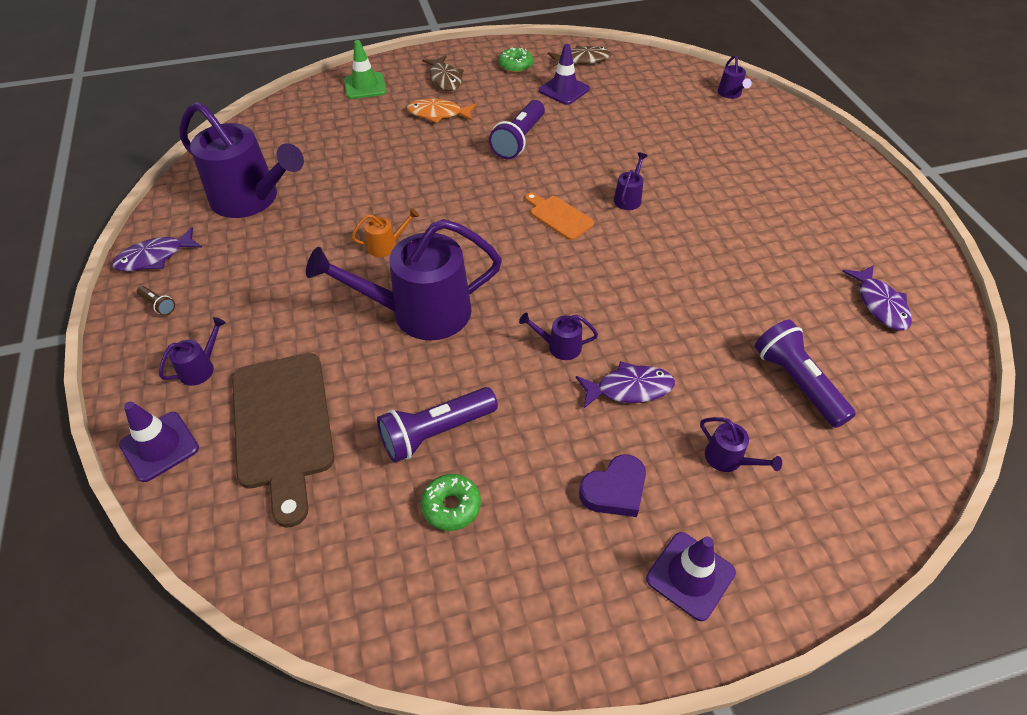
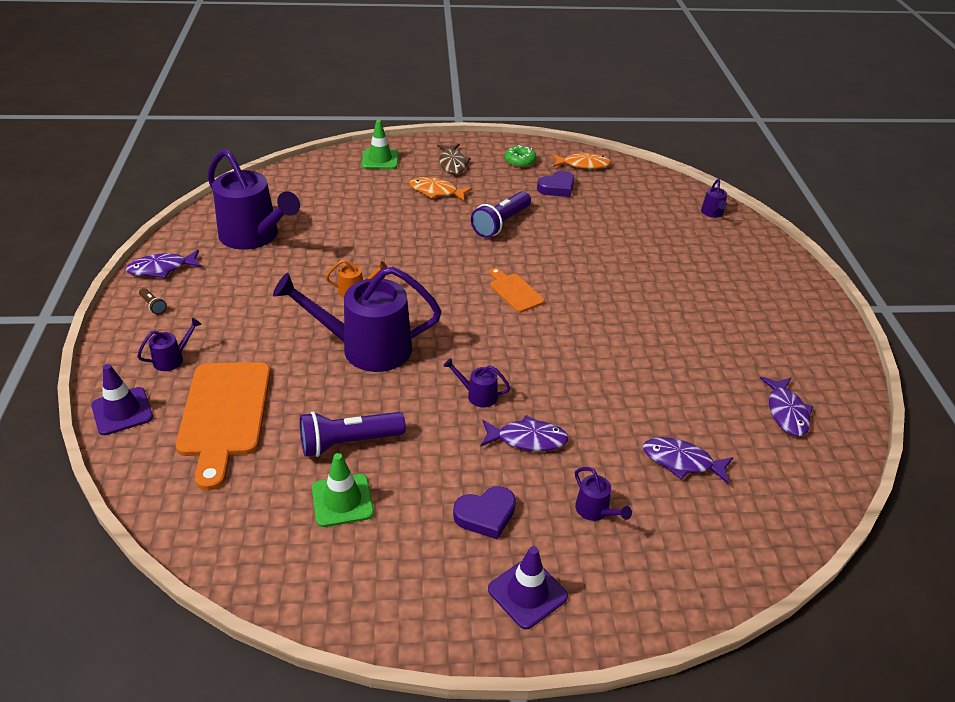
camera: 10 degrees right, 10 degrees down
brown cutting board [232,353,334,528] -> orange cutting board [176,362,271,490]
green donut [421,474,481,531] -> green traffic cone [312,453,374,527]
purple traffic cone [539,44,590,105] -> purple heart [537,171,574,197]
brown fish [548,46,612,67] -> orange fish [552,152,611,169]
purple watering can [614,152,648,210] -> none
purple flashlight [755,320,856,428] -> purple fish [643,437,734,484]

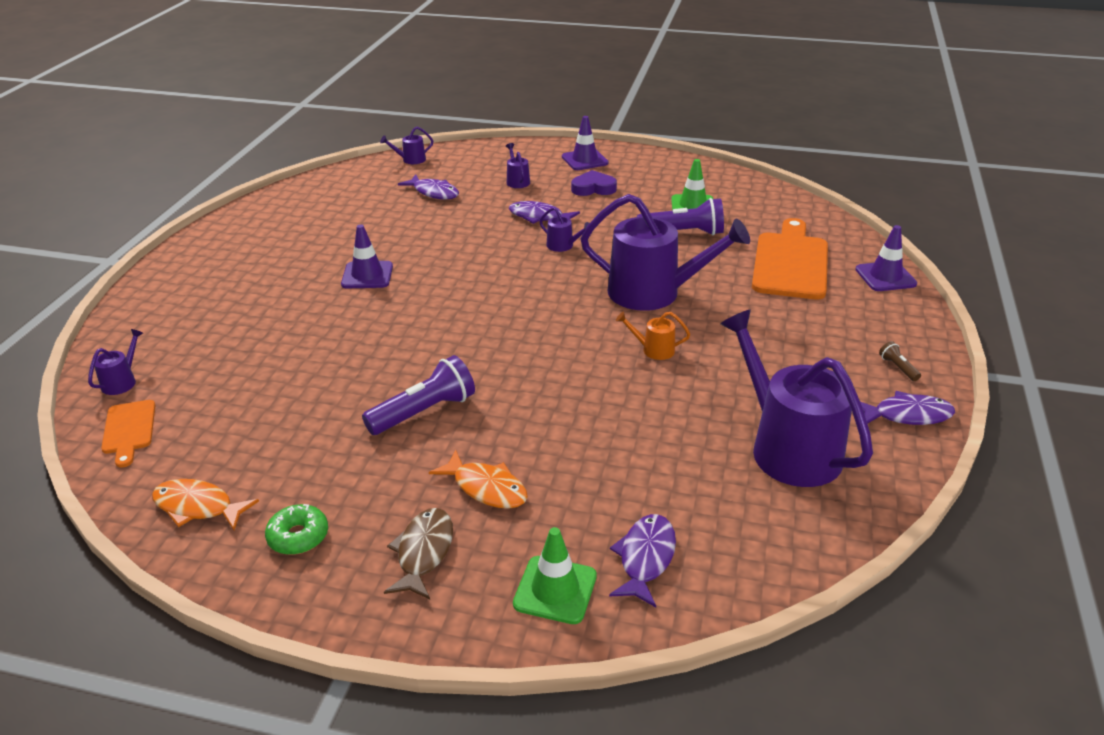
camera: 160 degrees left, 5 degrees down
purple watering can [137,318,202,371] -> purple watering can moved to [380,127,433,164]
orange cutting board [490,268,545,313] -> orange cutting board moved to [101,400,156,468]
purple heart [537,171,574,197] -> none
purple fish [760,377,813,436] -> purple fish moved to [609,514,676,607]
none -> purple traffic cone [341,224,393,288]

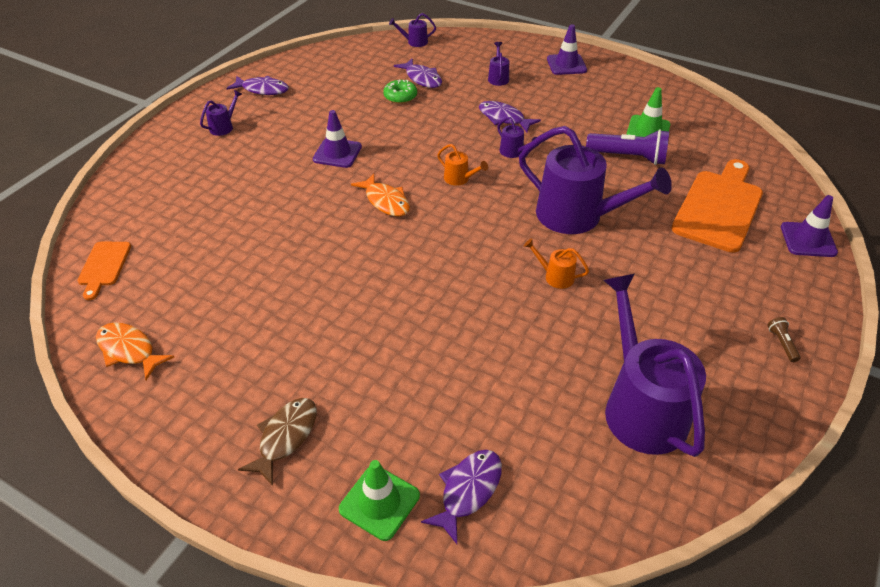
camera: 15 degrees right, 10 degrees up
purple watering can [88,329,143,395] -> purple watering can moved to [200,90,242,136]
green donut [265,504,328,555] -> green donut moved to [383,79,417,104]
purple flashlight [362,355,475,435] -> none
orange fish [429,450,528,509] -> orange fish moved to [351,173,410,216]
purple heart [571,170,617,196] -> none
purple fish [860,391,955,425] -> purple fish moved to [226,76,289,95]
none -> orange watering can [437,144,488,186]

